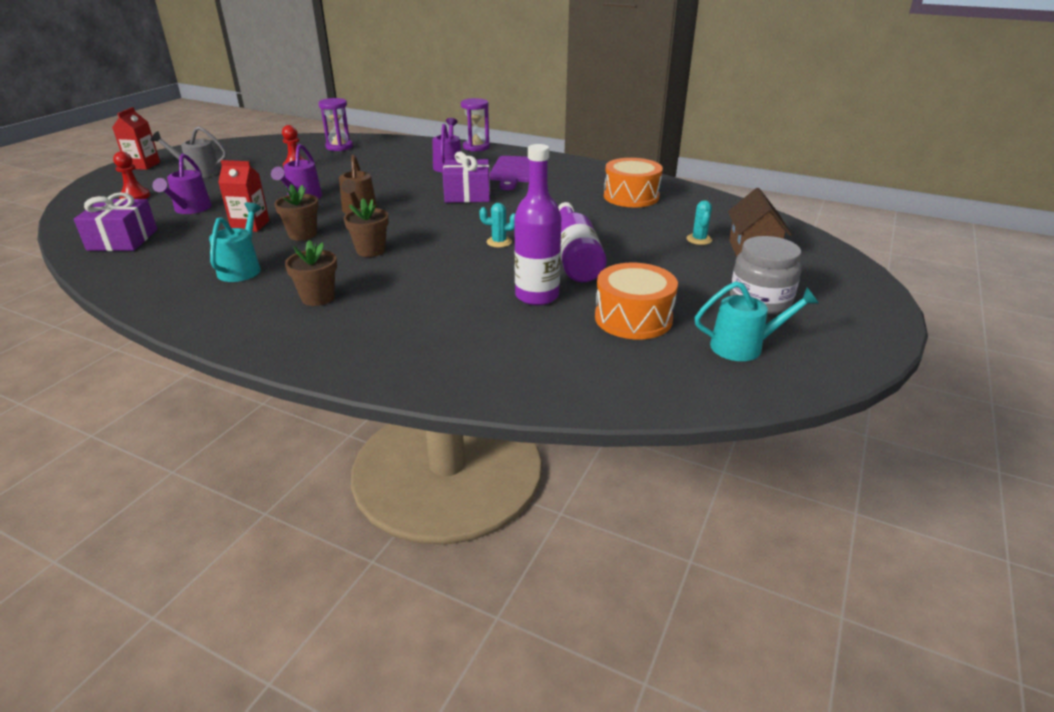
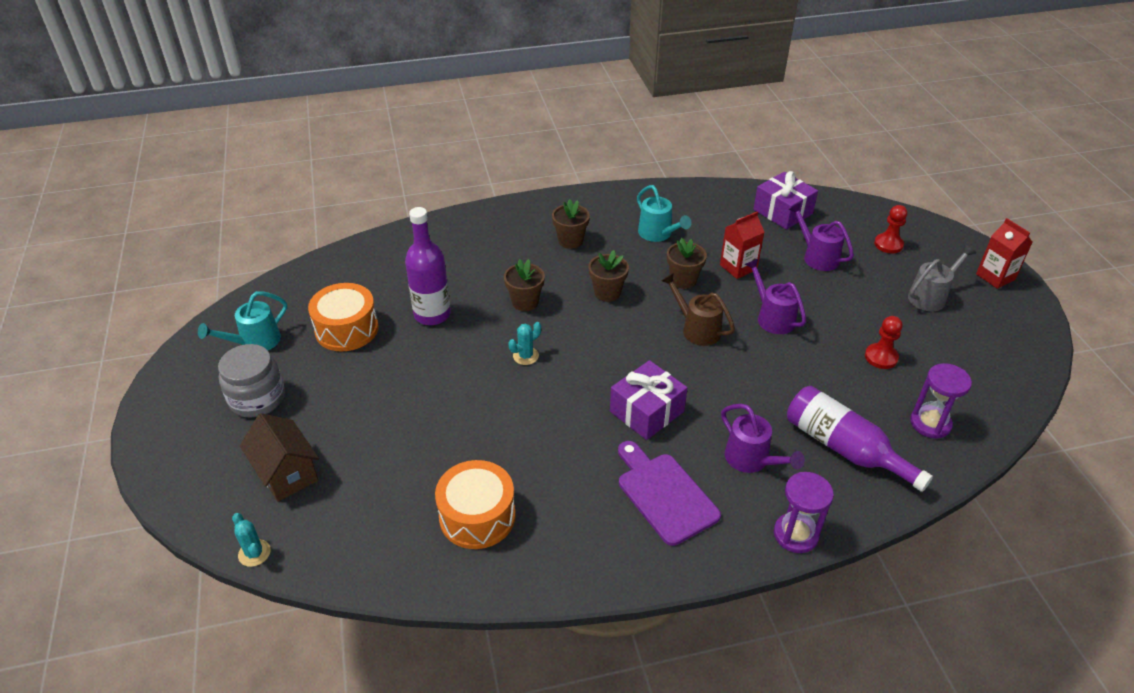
camera: 140 degrees right, 10 degrees up
purple bottle [558,202,606,282] -> purple bottle moved to [787,386,933,492]
turquoise cactus [687,200,712,245] -> turquoise cactus moved to [232,513,271,567]
none -> brown flower pot [504,259,545,311]

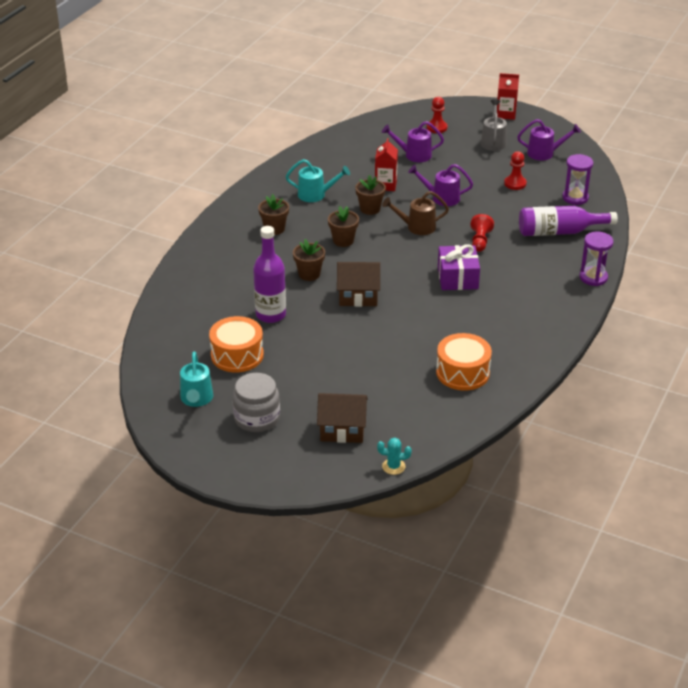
camera: 50 degrees left, 5 degrees down
turquoise cactus [509,322,541,365] -> brown house [337,262,380,307]
purple cutting board [618,441,721,546] -> none
purple watering can [721,404,805,473] -> purple watering can moved to [517,119,581,161]
purple gift [753,171,818,230] -> none
none -> red pawn [471,214,494,252]

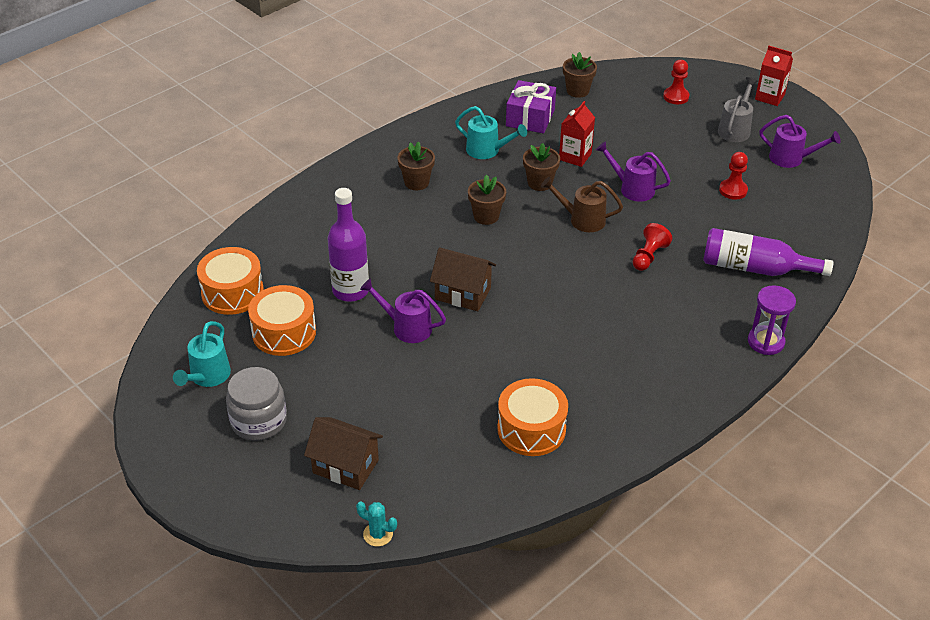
camera: 20 degrees right, 5 degrees up
brown flower pot [293,239,325,281] -> brown flower pot moved to [563,52,597,98]
purple watering can [382,121,444,162] -> purple watering can moved to [360,279,446,343]
purple gift [438,244,480,290] -> purple gift moved to [506,80,556,133]
purple hourglass [562,154,593,205] -> none
none -> orange drum [197,247,264,315]

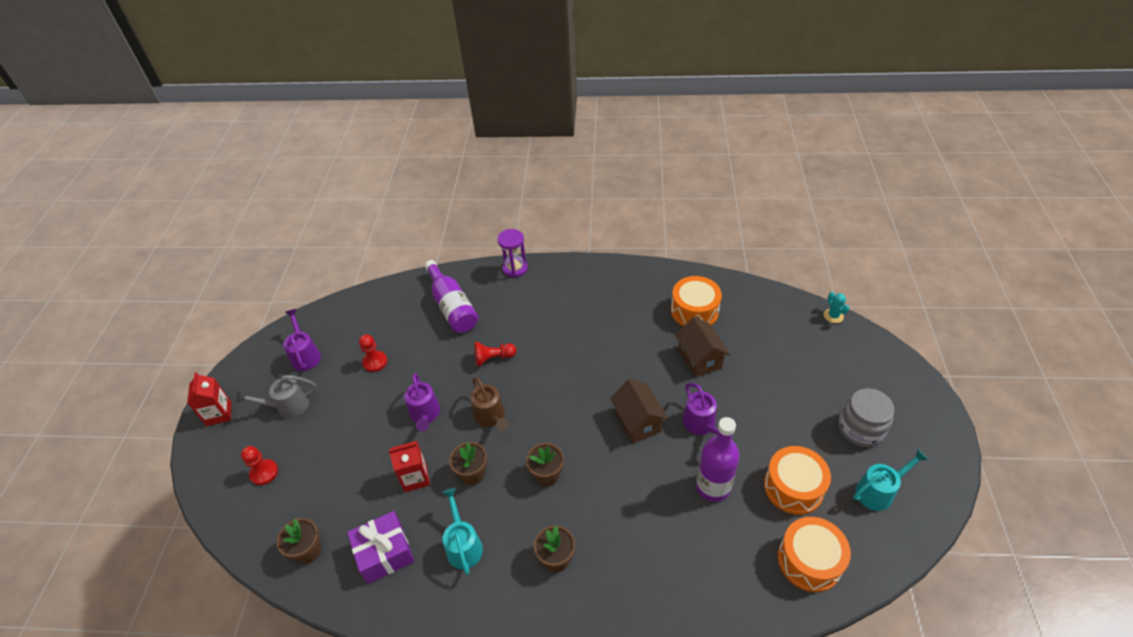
camera: 130 degrees left, 5 degrees up
brown house [304,417,383,490] -> brown house moved to [675,316,730,377]

